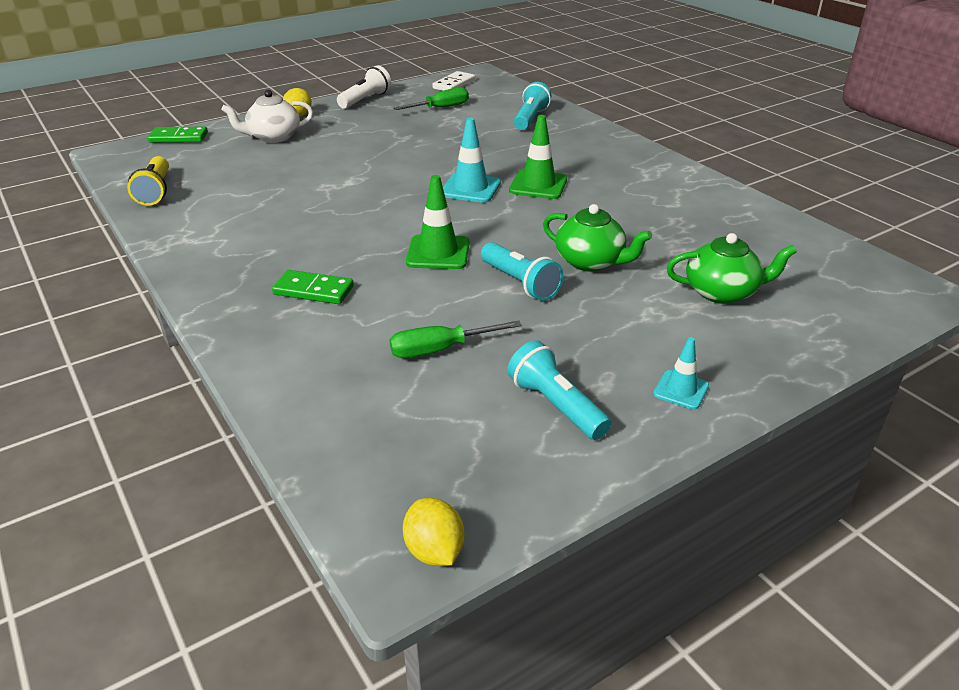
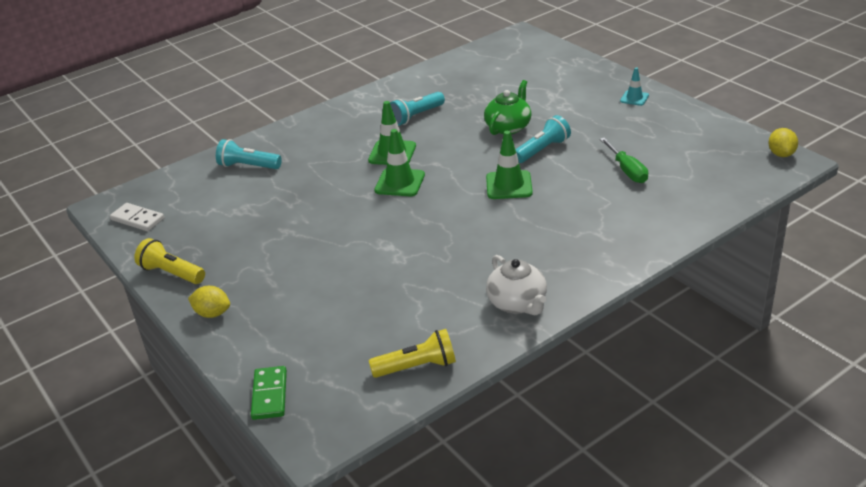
camera: 90 degrees left, 0 degrees up
white teapot [221,90,313,143] -> white teapot moved to [486,255,547,315]
green domino [272,270,354,304] -> none
white flashlight [337,66,391,109] -> yellow flashlight [134,238,205,284]
green screwdriver [393,87,469,110] -> none
yellow lemon [403,498,464,566] -> yellow lemon turned 60 degrees counterclockwise [768,128,798,157]
turquoise traffic cone [443,118,501,203] -> green traffic cone [374,129,425,196]
turquoise flashlight [507,340,611,440] -> turquoise flashlight moved to [390,92,445,126]
green teapot [667,233,797,304] -> none

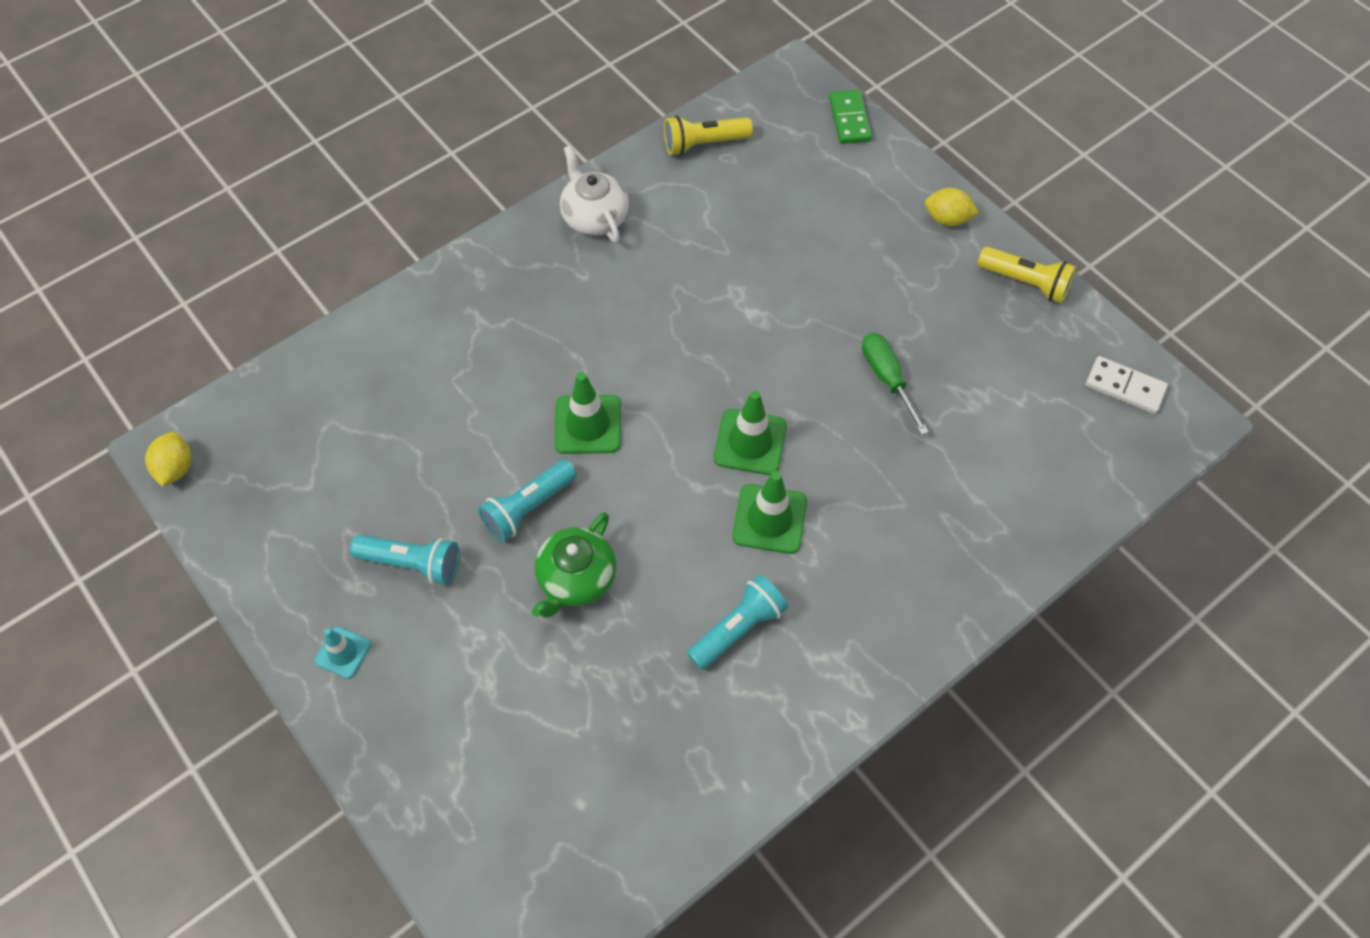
camera: 175 degrees right, 25 degrees up
turquoise flashlight [216,139,282,169] -> turquoise flashlight moved to [350,535,460,585]
green screwdriver [600,138,648,183] -> green screwdriver moved to [862,333,929,435]

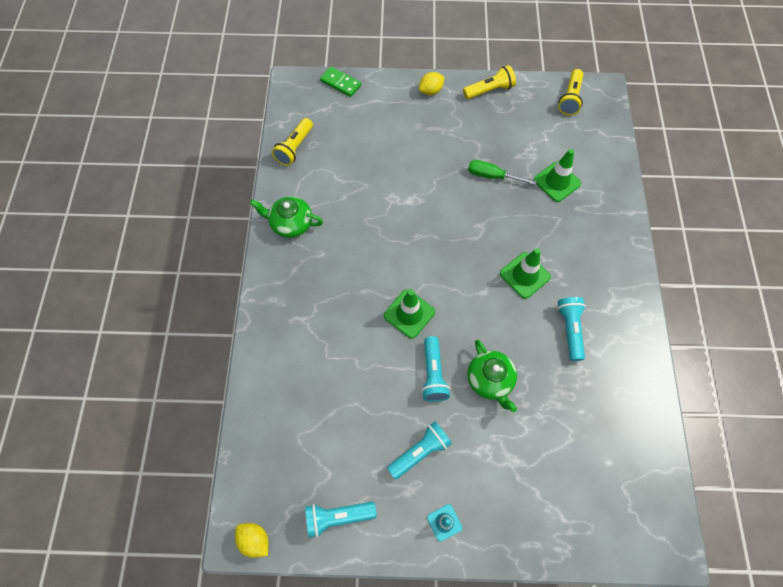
camera: 50 degrees left, 5 degrees up
white teapot [560,145,629,243] -> green teapot [250,196,323,238]
green traffic cone [714,391,787,475] -> green traffic cone moved to [534,149,581,202]
white domino [1085,356,1168,414] -> yellow flashlight [558,69,584,115]
none -> turquoise flashlight [305,502,377,538]

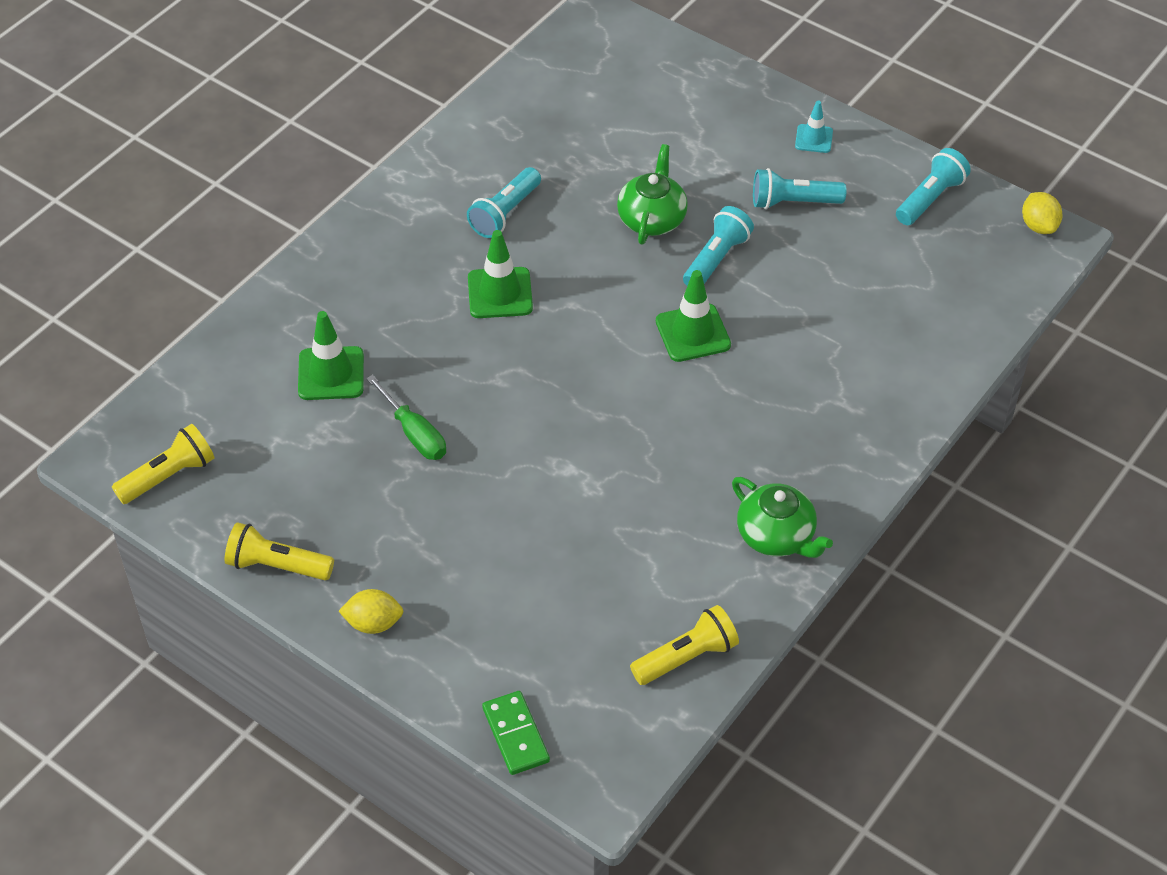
camera: 145 degrees left, 15 degrees down
turquoise flashlight [305,502,377,538] -> turquoise flashlight turned 75 degrees counterclockwise [896,148,971,225]

